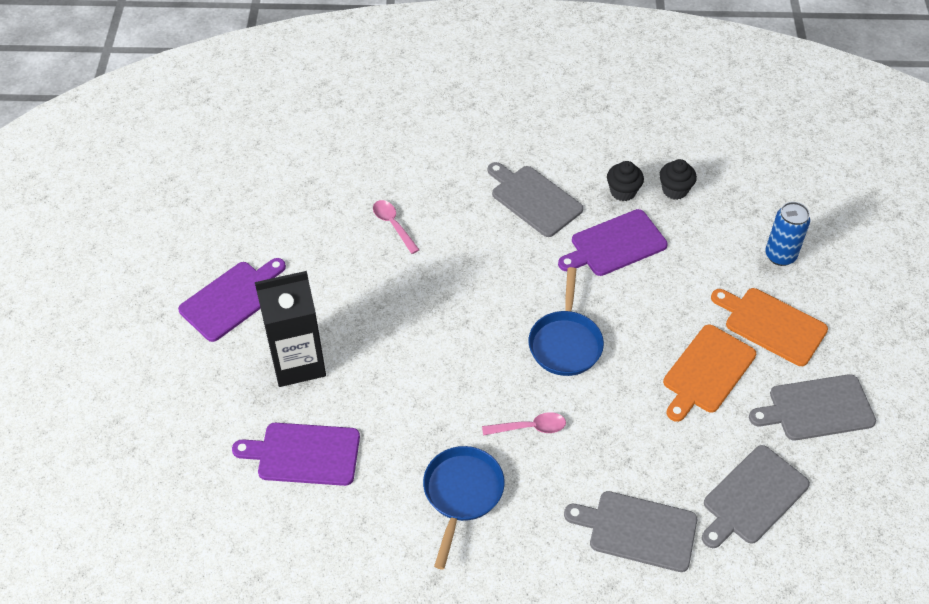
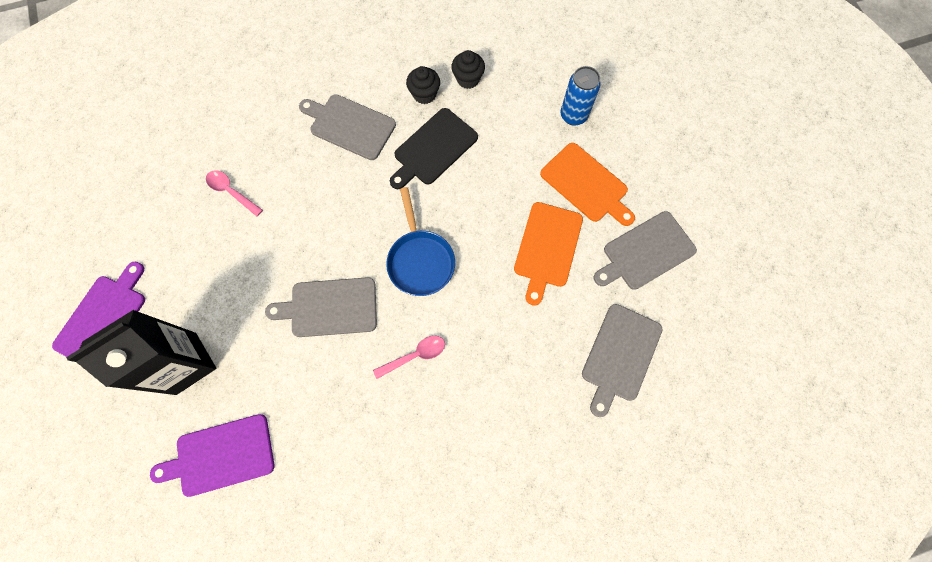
camera: 20 degrees left, 20 degrees up
blue pan [423,446,505,569] -> none
purple cutting board [558,209,668,276] -> black cutting board [390,108,478,189]
grey cutting board [564,491,697,572] -> grey cutting board moved to [265,277,377,337]
orange cutting board [711,288,828,366] -> orange cutting board turned 150 degrees counterclockwise [540,143,635,226]

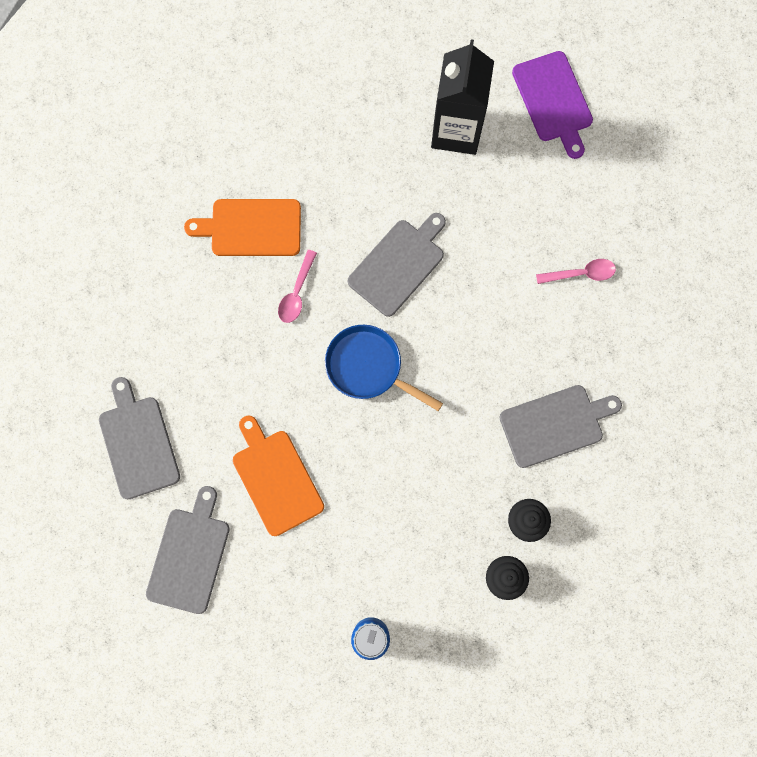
camera: 135 degrees right, 5 degrees up
purple cutting board [150,414,275,497] -> none
black cutting board [390,108,478,189] -> none
orange cutting board [540,143,635,226] -> orange cutting board moved to [184,199,301,256]

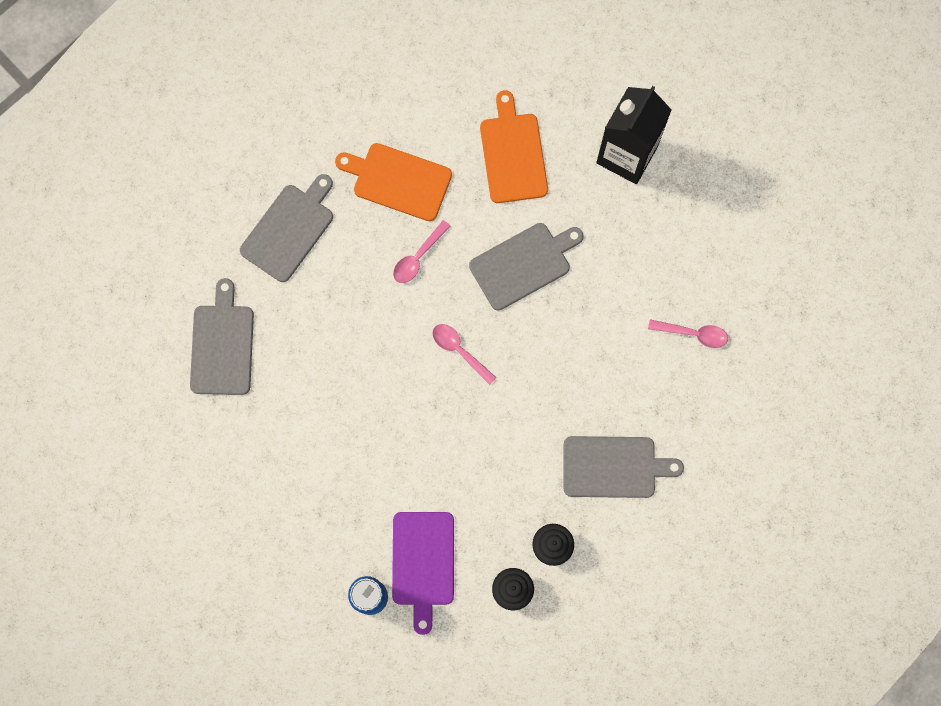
camera: 20 degrees right, 0 degrees up
grey cutting board [146,486,230,614] -> grey cutting board moved to [240,174,333,282]
orange cutting board [233,415,324,536] -> orange cutting board moved to [480,90,548,203]
blue pan [325,325,443,411] -> pink spoon [432,324,497,385]
purple cutting board [512,51,593,159] -> purple cutting board moved to [392,512,454,635]

